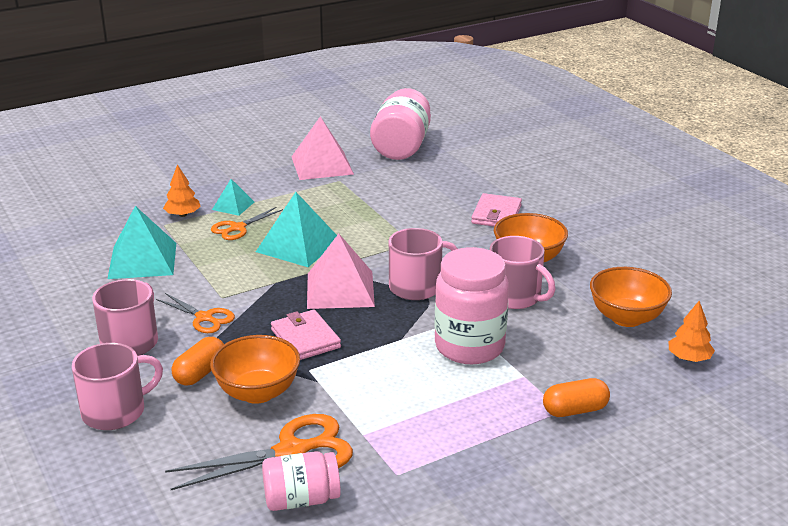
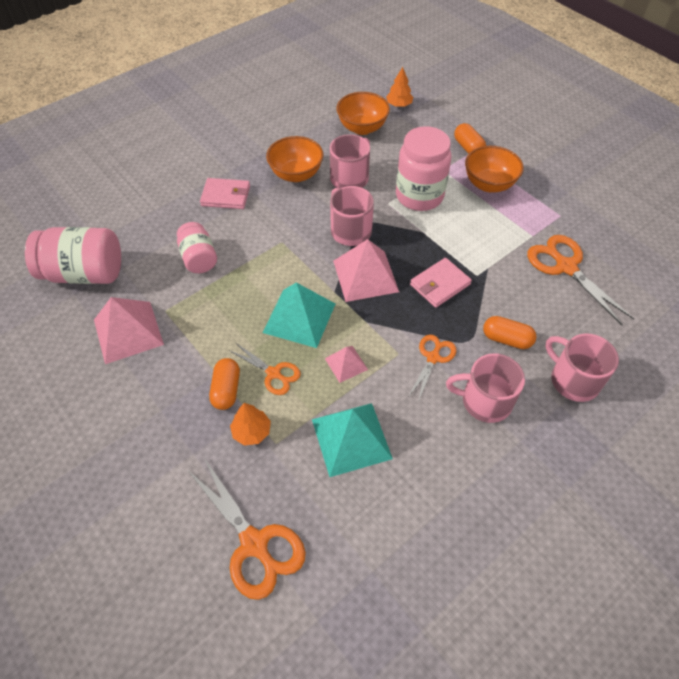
camera: 100 degrees left, 25 degrees up
orange bowl [210,335,300,404] -> orange bowl moved to [465,146,524,192]
turquoise pyramid [212,179,254,216] -> orange capsule [209,358,240,410]
pink jar [262,451,341,511] -> pink jar moved to [177,222,217,273]
none -> orange scissors [188,458,306,600]
none -> pink pyramid [325,346,368,383]

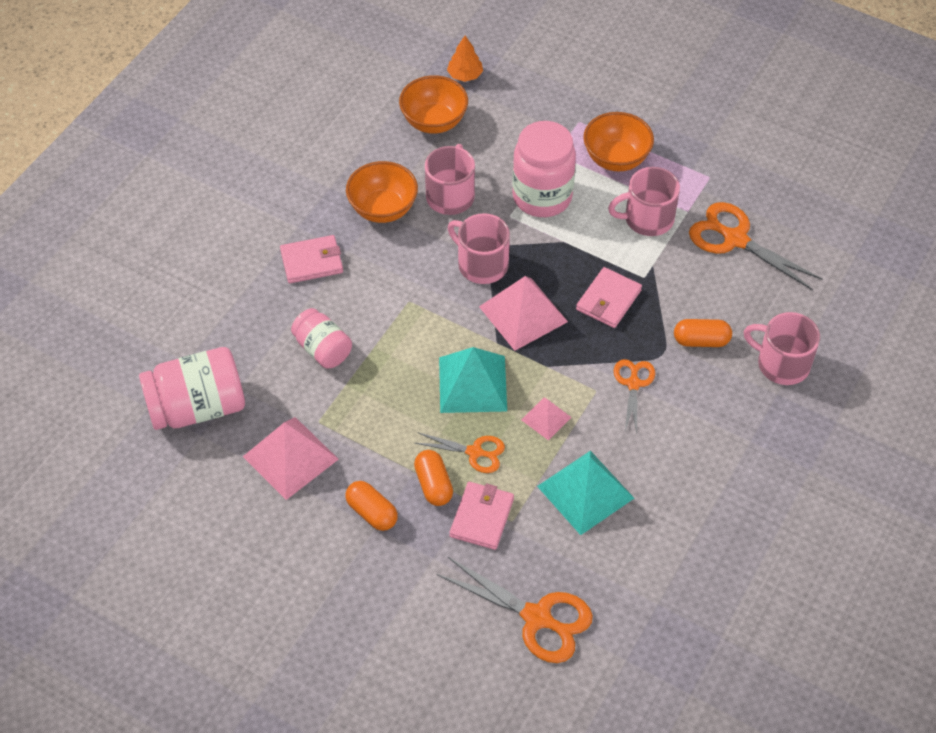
camera: 20 degrees left, 0 degrees up
orange tree [230,403,271,446] -> pink wallet [450,482,514,550]
pink mug [446,353,525,423] -> pink mug moved to [608,167,680,236]
orange capsule [454,123,486,154] -> orange capsule moved to [345,481,398,531]

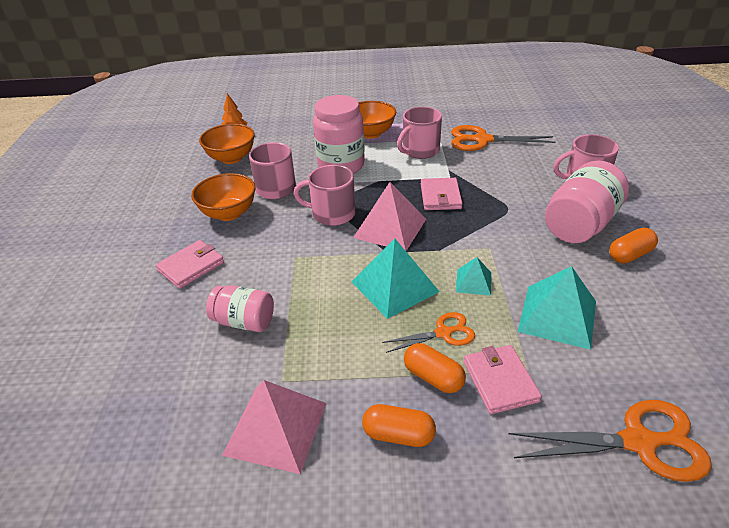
camera: 30 degrees left, 15 degrees down
pink jar [139,347,245,430] -> pink jar moved to [545,161,629,243]
pink pyramid [521,397,572,440] -> turquoise pyramid [456,257,491,296]
orange scissors [614,359,655,434] -> none
orange capsule [674,319,732,347] -> orange capsule moved to [609,228,658,263]

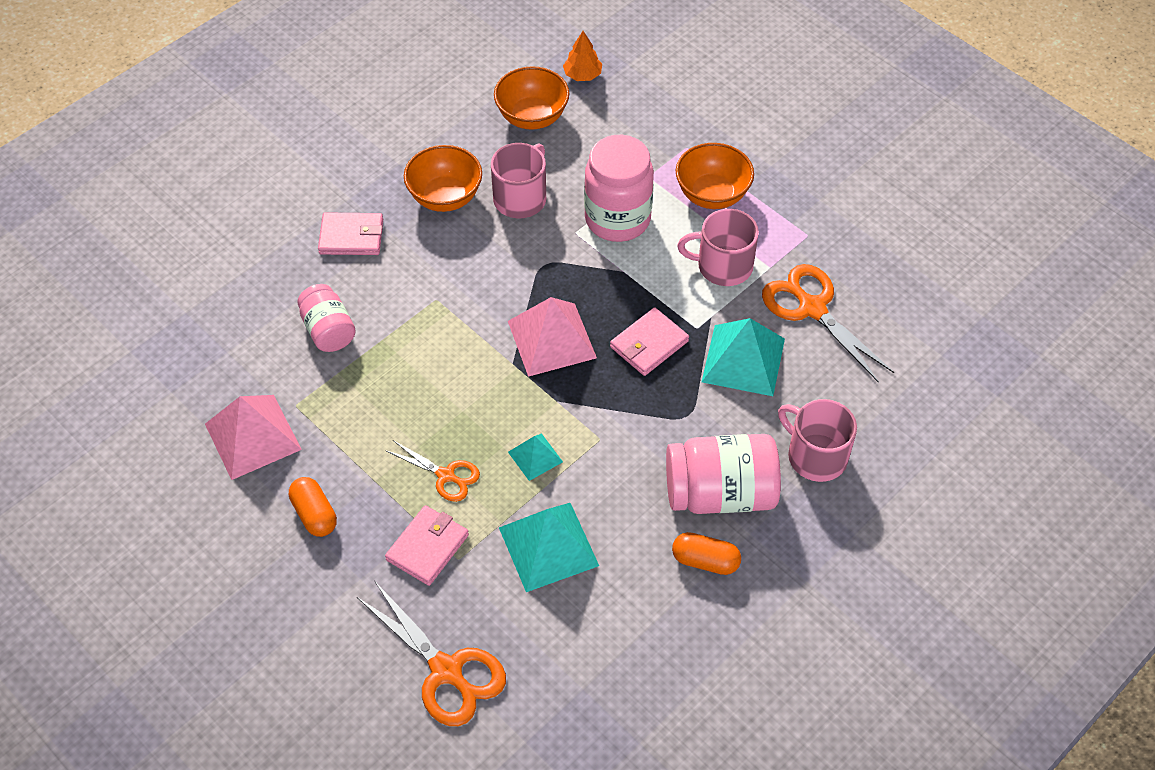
camera: 45 degrees right, 15 degrees up
pink mug [294,165,356,226] -> none
turquoise pyramid [352,238,440,319] -> turquoise pyramid moved to [702,318,785,396]
orange capsule [404,343,466,393] -> none

